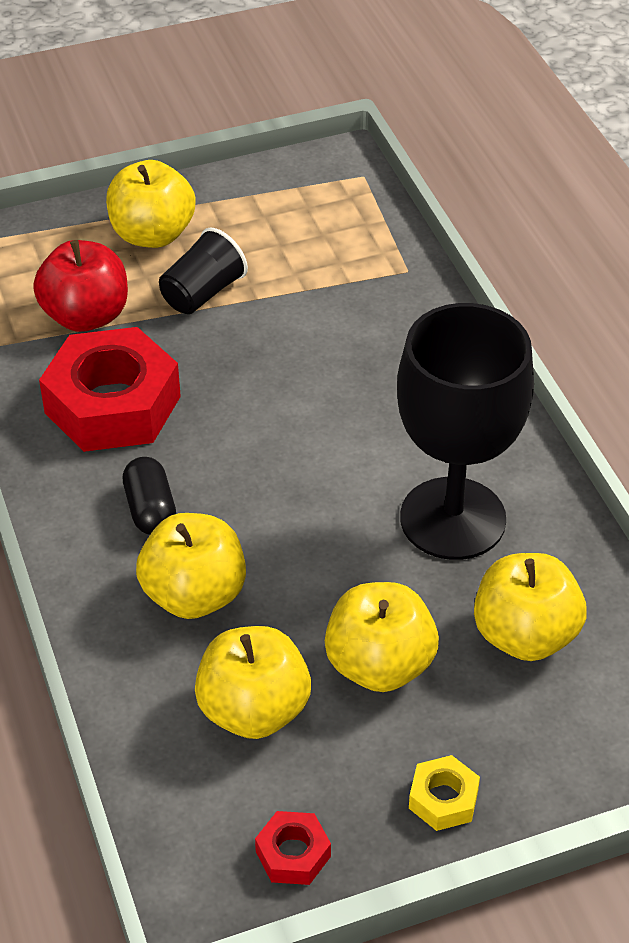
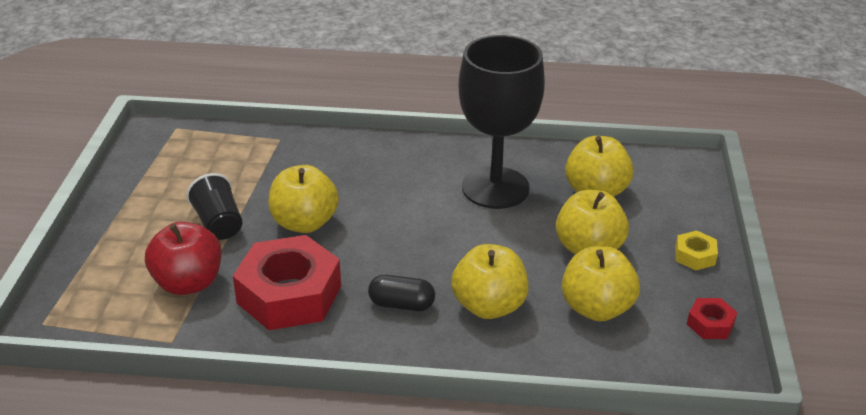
camera: 65 degrees left, 10 degrees down
yellow apple [106,160,195,248] -> yellow apple moved to [268,165,339,233]

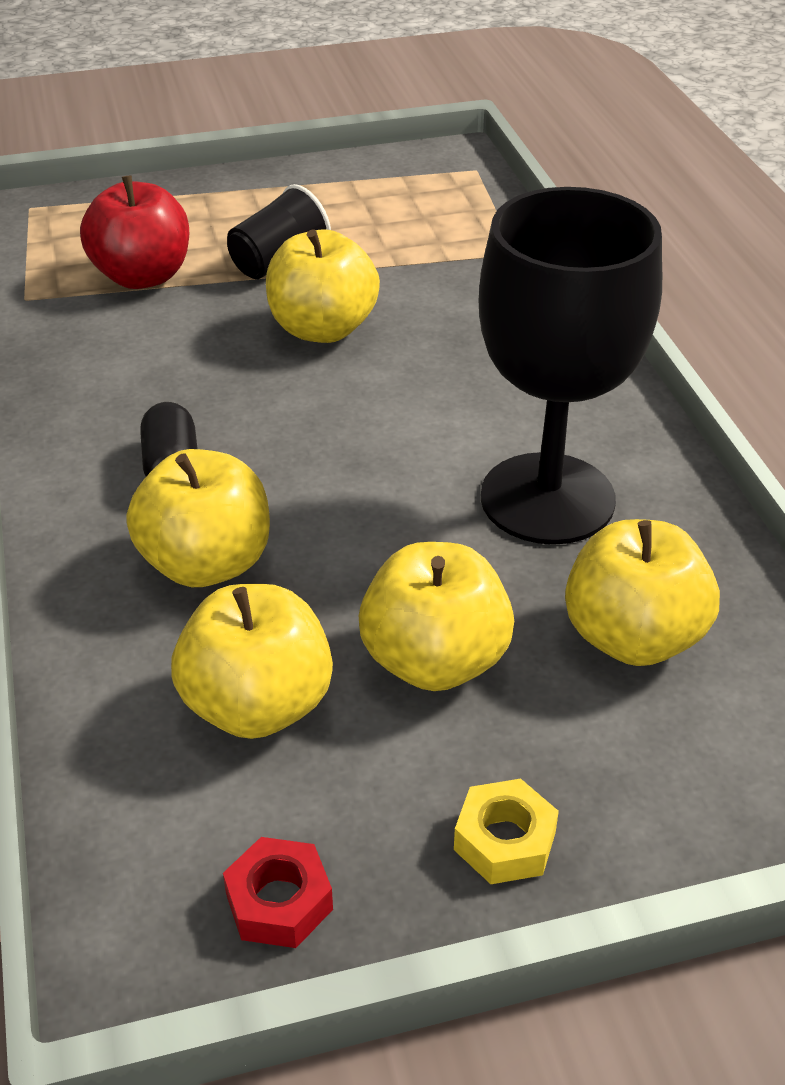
camera: 70 degrees right, 5 degrees up
red nut [233,235,341,330] -> none

